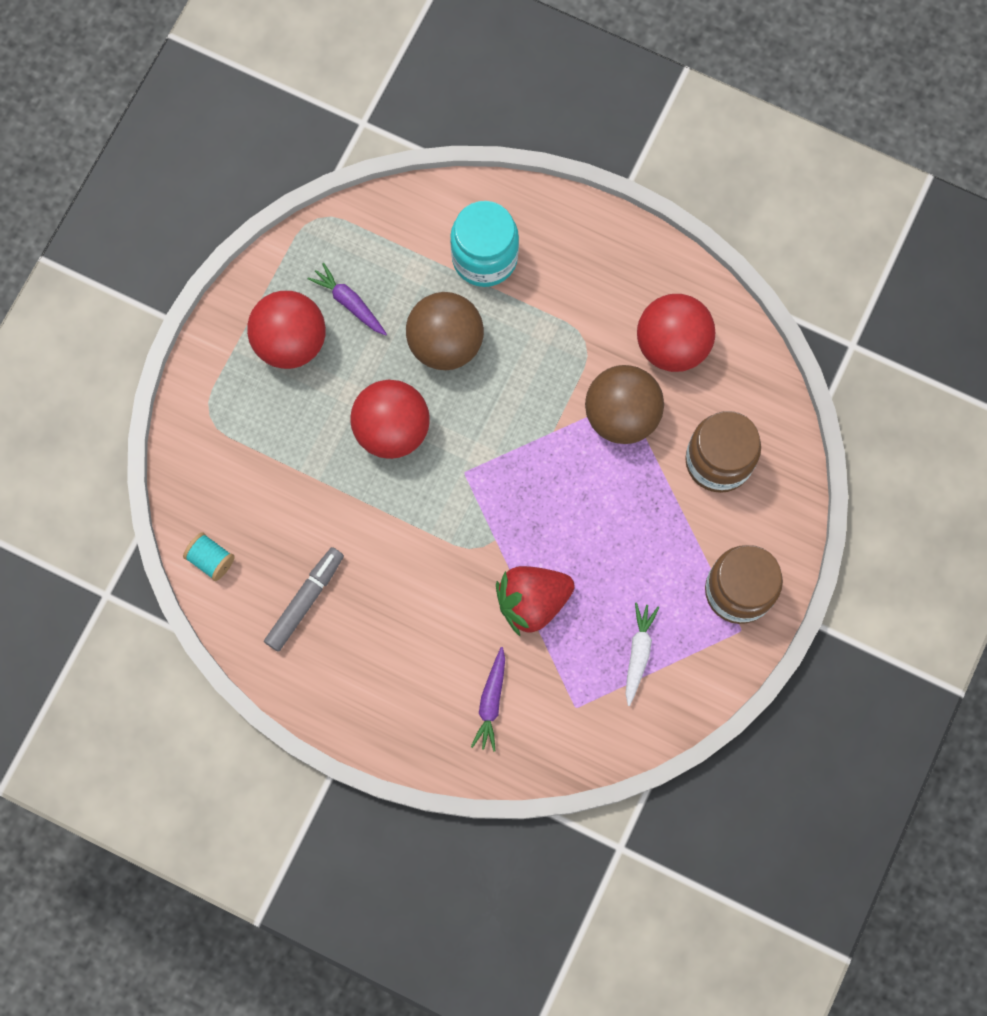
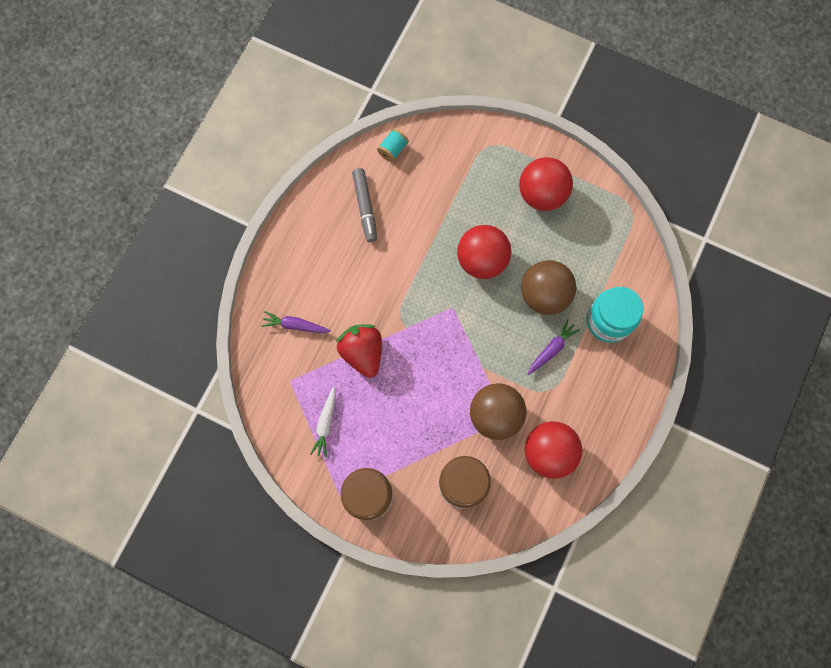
camera: 90 degrees right, 0 degrees up
grey marker [264,547,344,652] -> grey marker turned 45 degrees clockwise [352,168,377,242]
purple carrot [307,263,387,335] -> purple carrot moved to [528,319,580,375]
white carrot [626,603,659,706] -> white carrot turned 90 degrees clockwise [310,386,336,458]

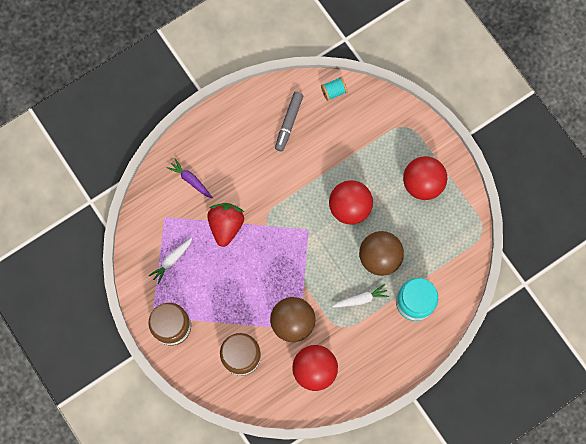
camera: 30 degrees right, 0 degrees up
purple carrot [528,319,580,375] -> white carrot [332,284,389,307]

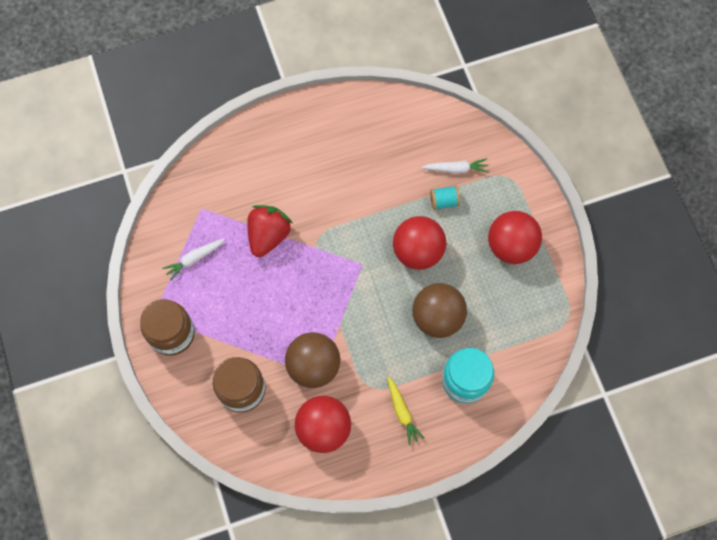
camera: 15 degrees right, 5 degrees down
purple carrot [167,158,213,198] -> none
grey marker [275,92,303,152] -> none
turquoise spool [321,77,347,101] -> turquoise spool moved to [430,186,460,210]
white carrot [332,284,389,307] -> white carrot moved to [422,158,488,174]
none -> yellow carrot [387,377,425,445]

